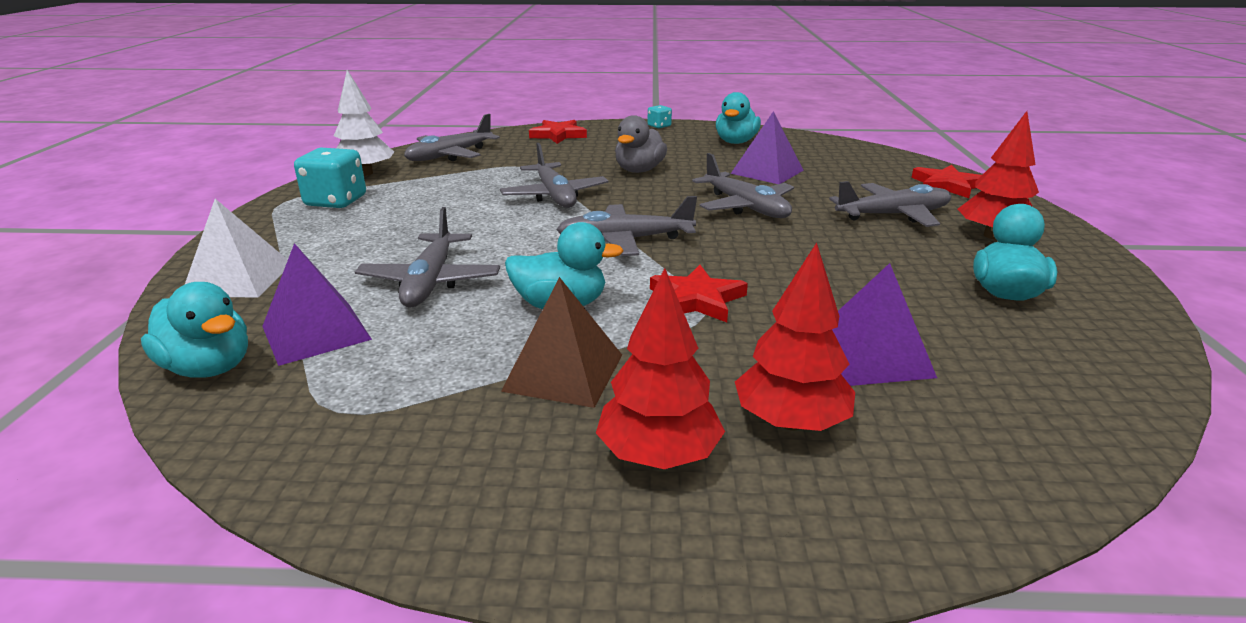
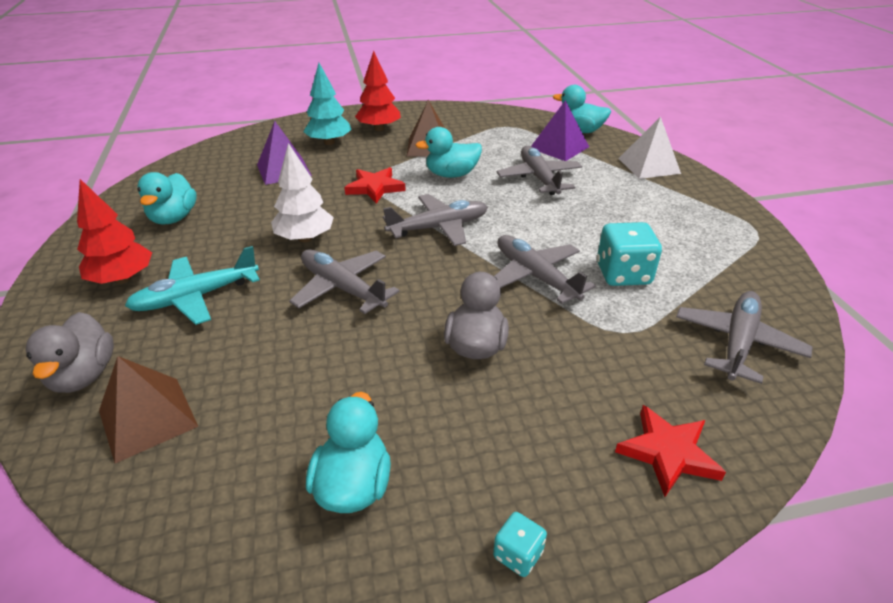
camera: 165 degrees right, 10 degrees up
turquoise dice [294,148,366,208] -> turquoise dice moved to [597,222,662,286]
white tree [334,70,394,176] -> white tree moved to [271,143,334,242]
purple pyramid [731,111,804,184] -> none
red tree [735,242,855,431] -> turquoise tree [303,63,352,145]
grey plane [829,181,951,227] -> turquoise plane [125,246,260,325]
red star [911,165,982,198] -> grey duck [26,312,114,393]
none -> brown pyramid [99,356,198,464]

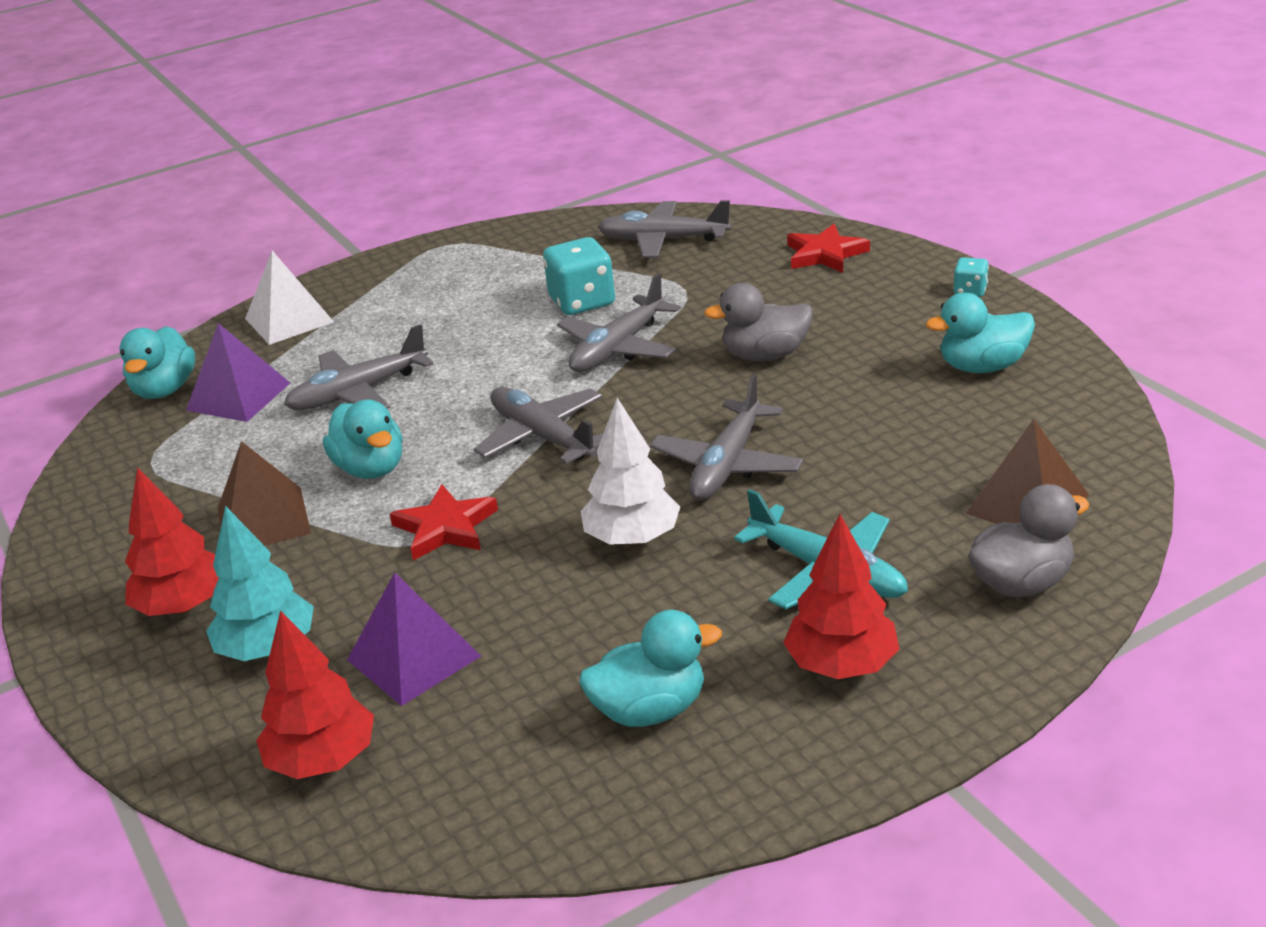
camera: 105 degrees left, 5 degrees down
none -> red tree [256,611,374,779]

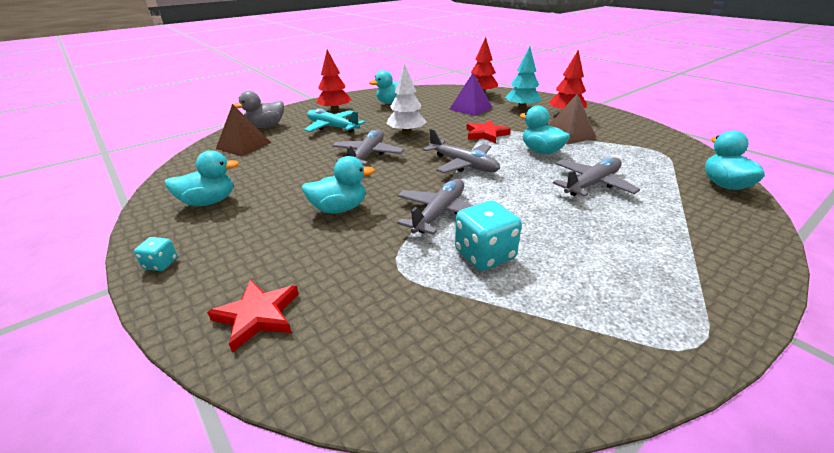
camera: 170 degrees right, 0 degrees up
purple pyramid [186,323,290,422] -> none
white pyramid [245,251,334,345] -> none
grey plane [598,201,732,257] -> none
grey duck [704,283,813,361] -> turquoise duck [302,156,375,213]

